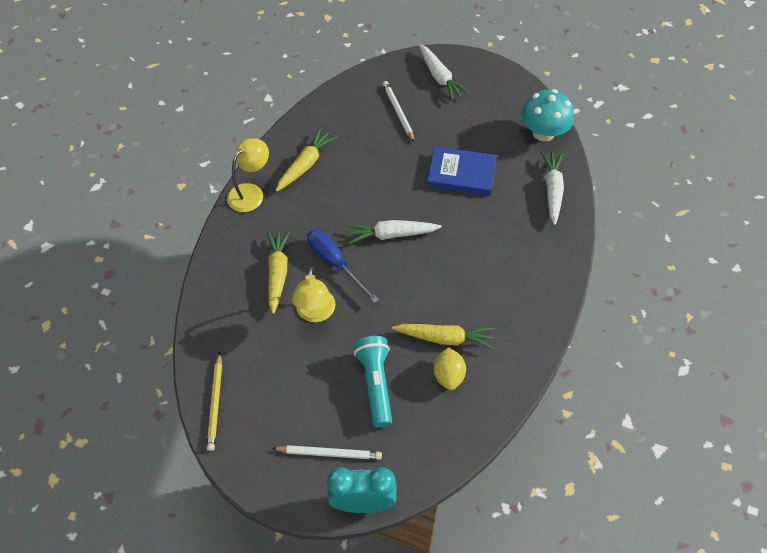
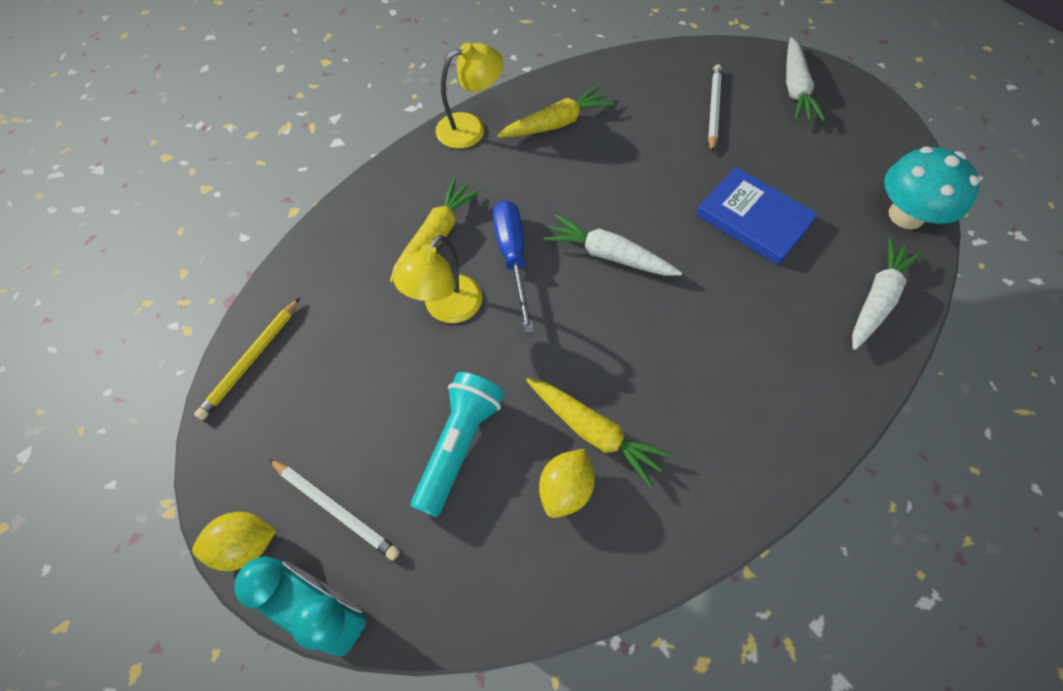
camera: 30 degrees right, 5 degrees up
none -> yellow lemon [192,512,276,571]

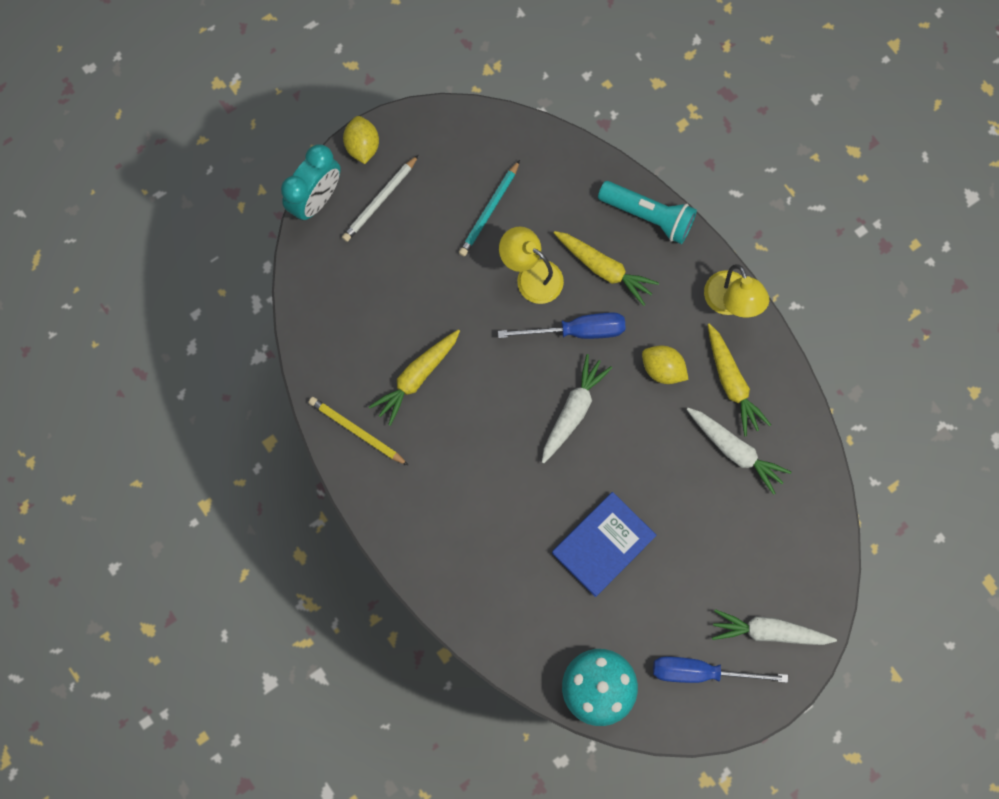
camera: 95 degrees right, 15 degrees up
yellow pencil [194,298,300,420] -> yellow pencil moved to [308,397,408,465]
turquoise flashlight [411,372,504,517] -> turquoise flashlight moved to [598,181,697,244]
yellow lemon [539,449,595,518] -> yellow lemon moved to [642,345,689,384]
white pencil [708,64,722,152] -> none
white carrot [852,238,923,350] -> white carrot moved to [686,408,791,495]
none -> turquoise pencil [459,160,520,257]
none -> blue screwdriver [653,656,788,683]

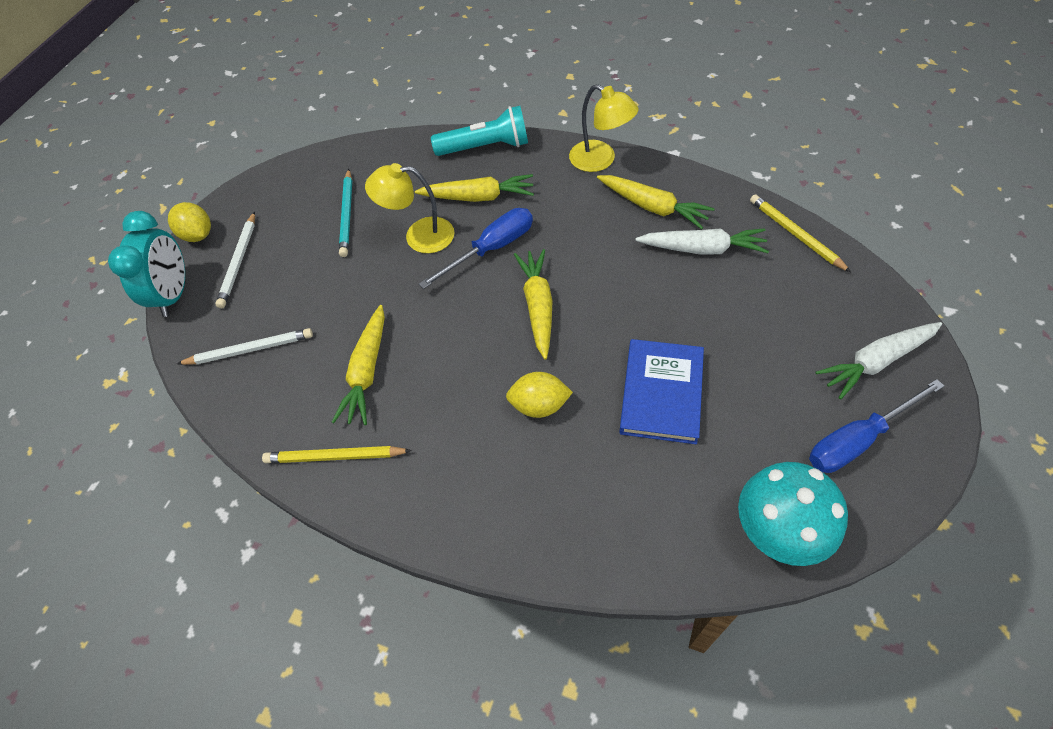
camera: 30 degrees left, 20 degrees down
white carrot [542,354,612,463] -> yellow carrot [514,249,553,360]
yellow lemon [642,345,689,384] -> yellow lemon moved to [506,372,573,418]
none -> white pencil [177,328,313,365]
none -> yellow pencil [750,194,851,272]

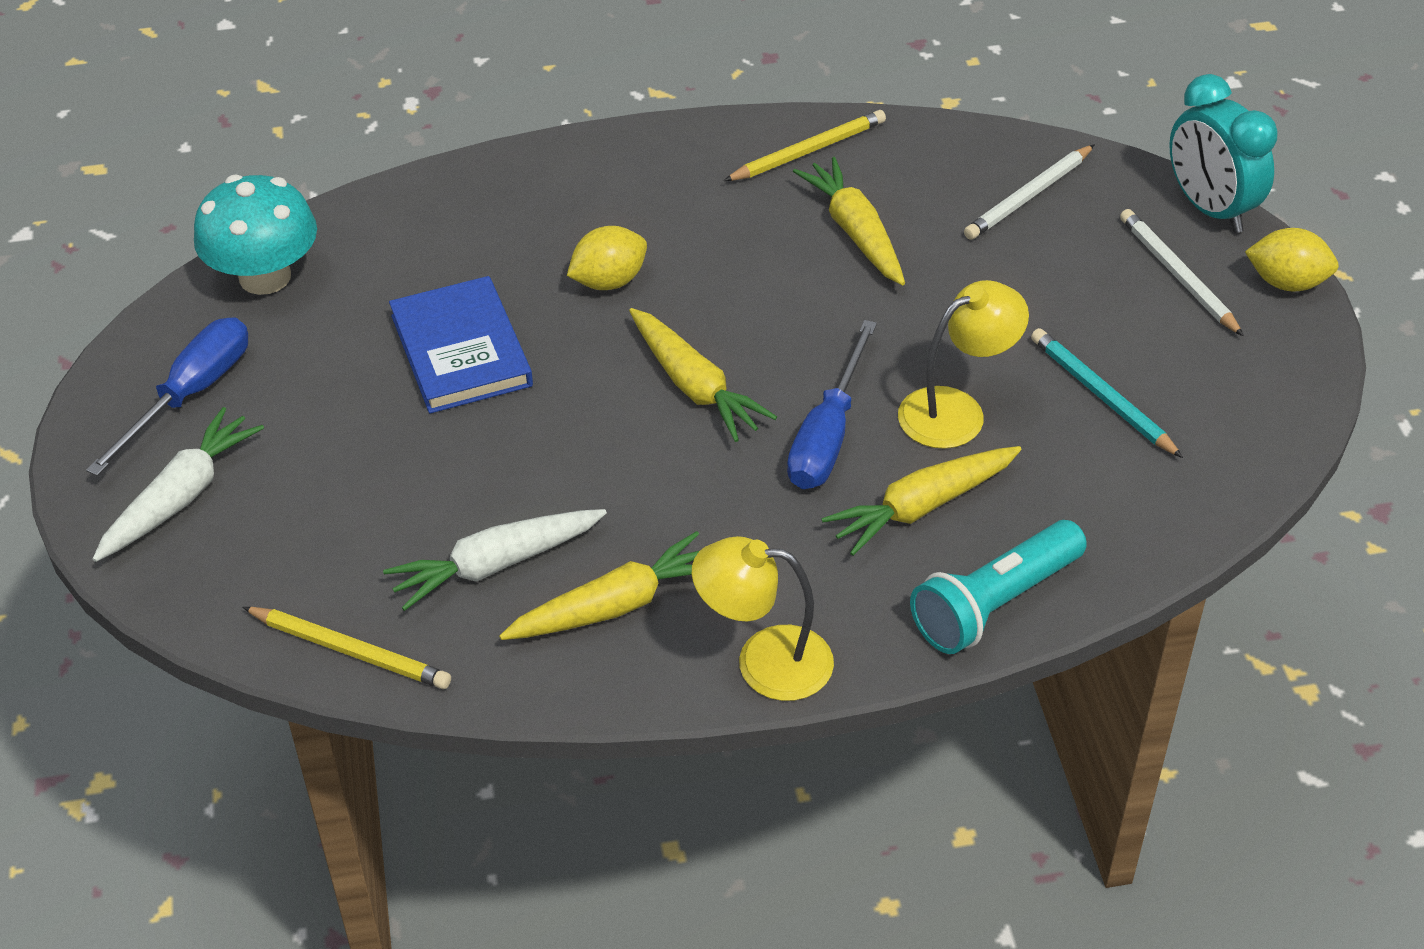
camera: 145 degrees right, 10 degrees down
yellow carrot [597,175,715,229] -> yellow carrot turned 150 degrees clockwise [499,531,699,640]

